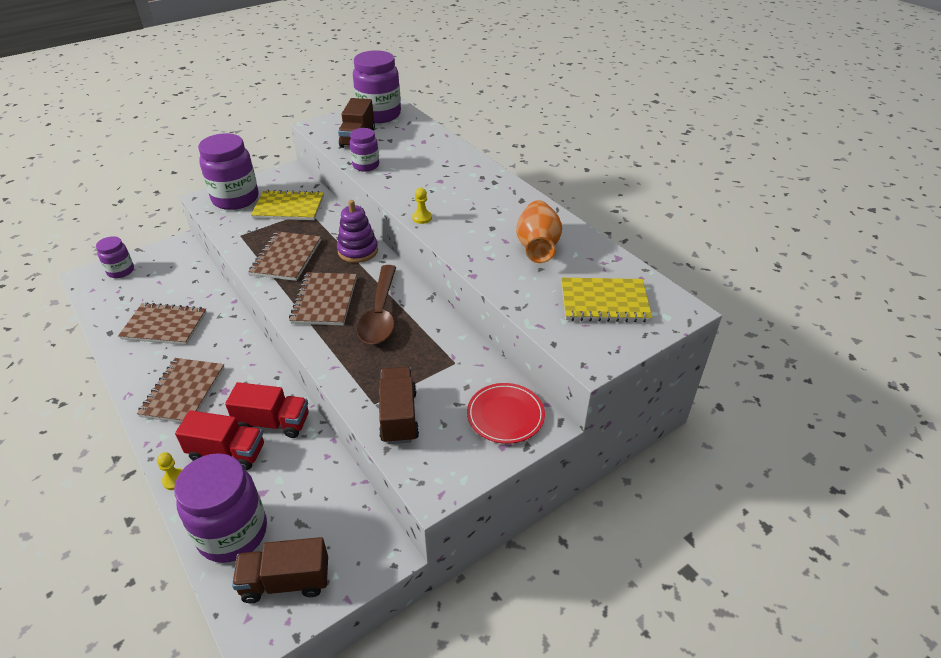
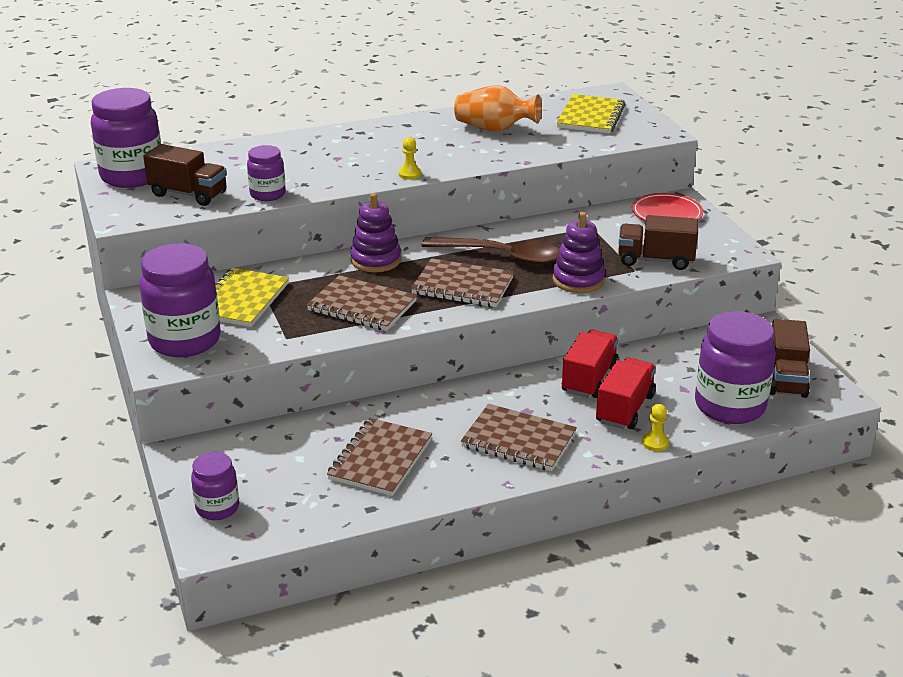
camera: 75 degrees left, 10 degrees down
none -> purple stacking toy [553,212,605,293]

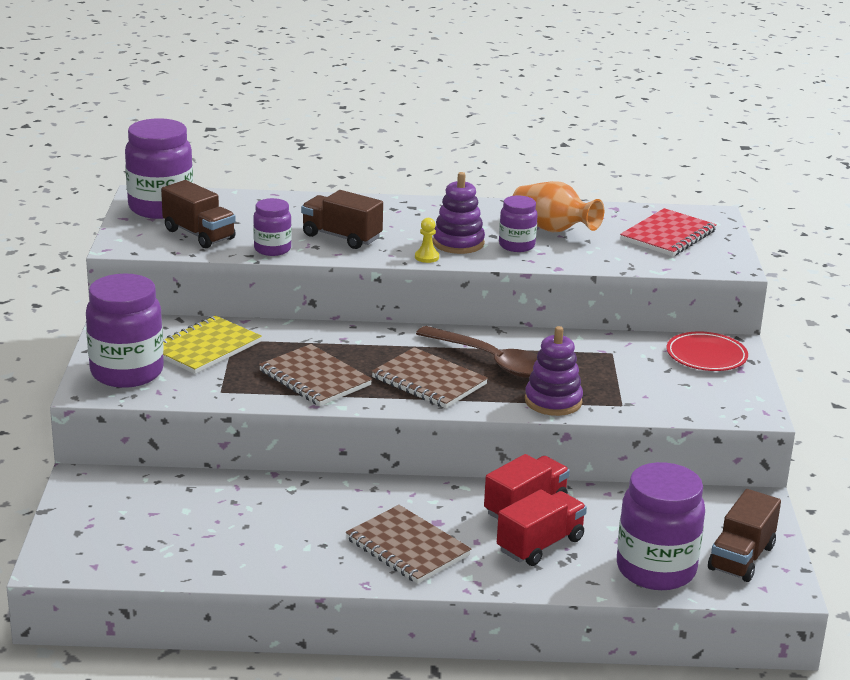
camera: 20 degrees right, 5 degrees down
purple jar [191,452,239,520] -> purple jar moved to [499,195,538,252]
brown notebook [327,418,432,496] -> none
purple stacking toy [350,193,401,272] -> purple stacking toy moved to [432,172,485,254]
yellow notebook [556,94,626,134] -> red notebook [620,208,717,256]
brown truck [618,215,698,270] -> brown truck moved to [301,190,383,249]
yellow pawn [642,404,669,451] -> none

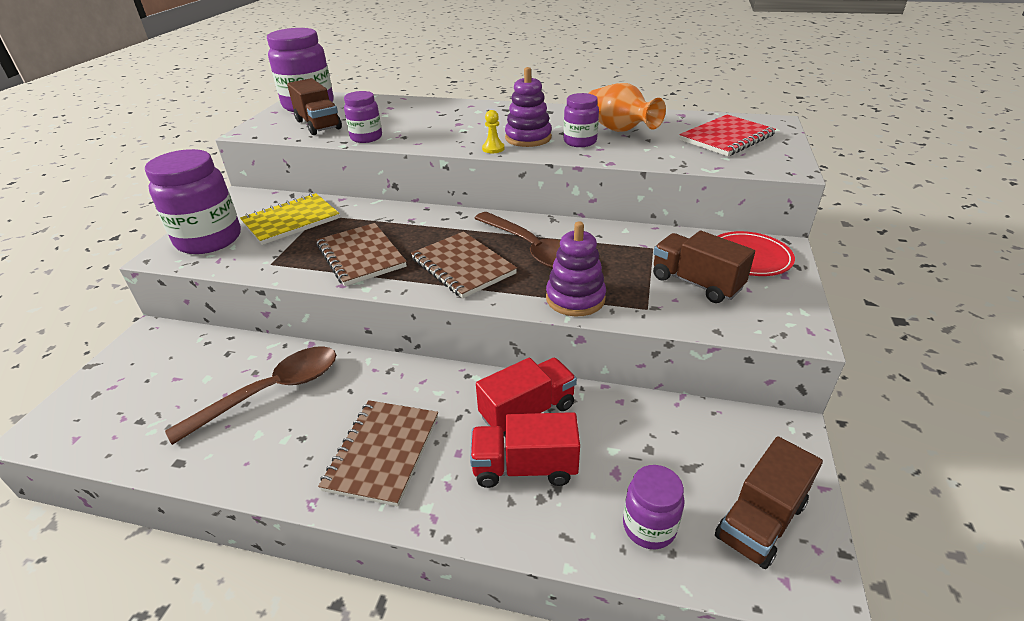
camera: 15 degrees right, 10 degrees up
brown truck [301,190,383,249] -> brown truck moved to [653,230,755,303]
brown notebook [346,505,471,584] -> brown notebook turned 45 degrees clockwise [318,400,438,507]
red truck [497,490,587,566] -> red truck turned 150 degrees counterclockwise [470,412,580,488]
purple jar [617,462,705,590] -> purple jar [623,465,685,549], size x0.55
none -> brown spoon [165,346,336,445]

